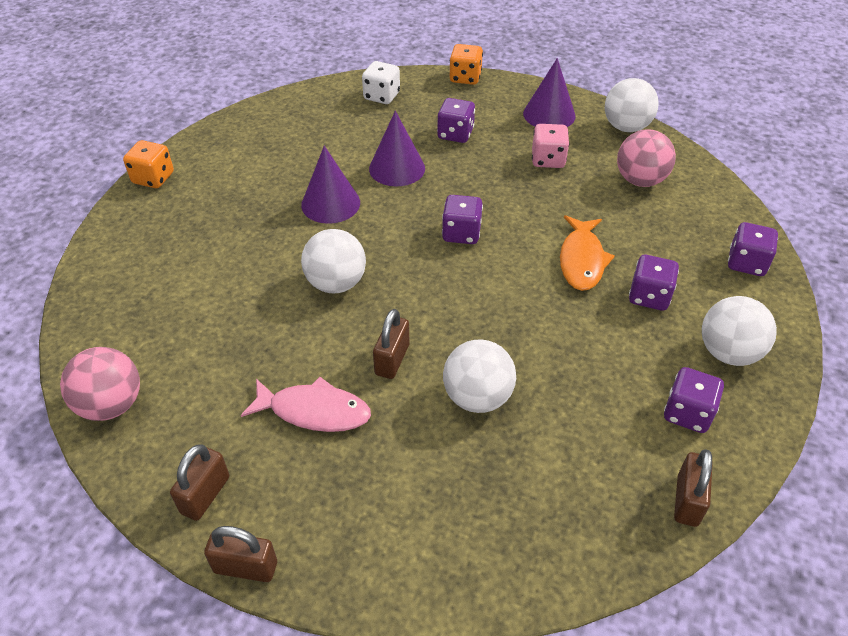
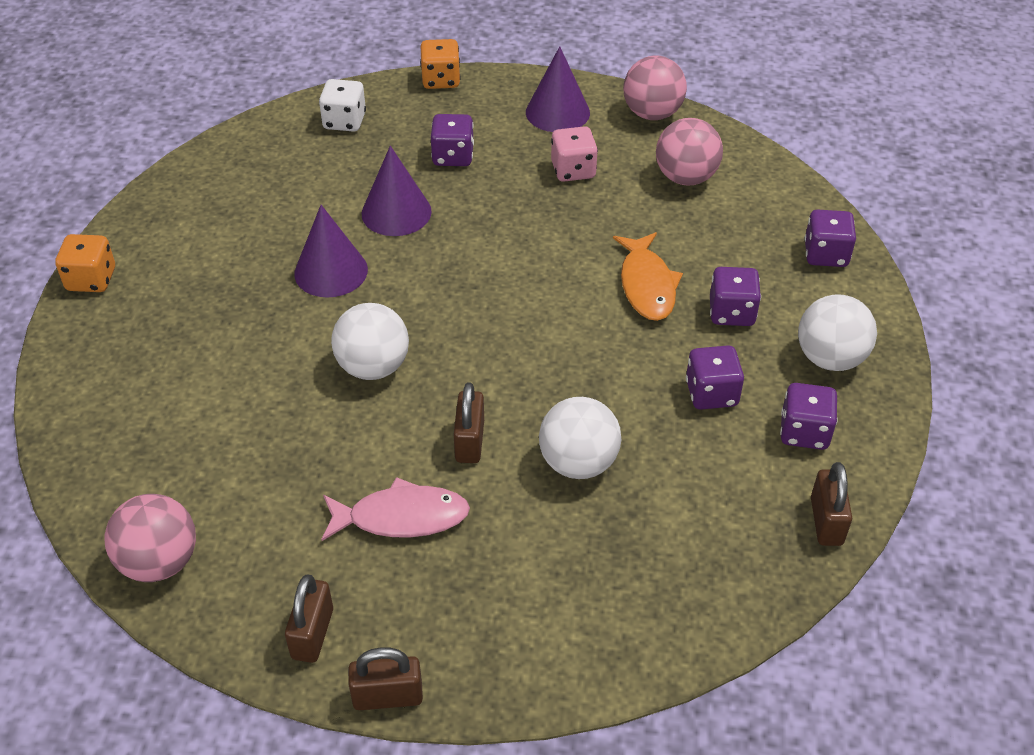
camera: 15 degrees left, 0 degrees up
purple dice [442,195,483,244] -> purple dice moved to [686,345,744,410]
white ball [605,78,659,132] -> pink ball [623,55,687,120]

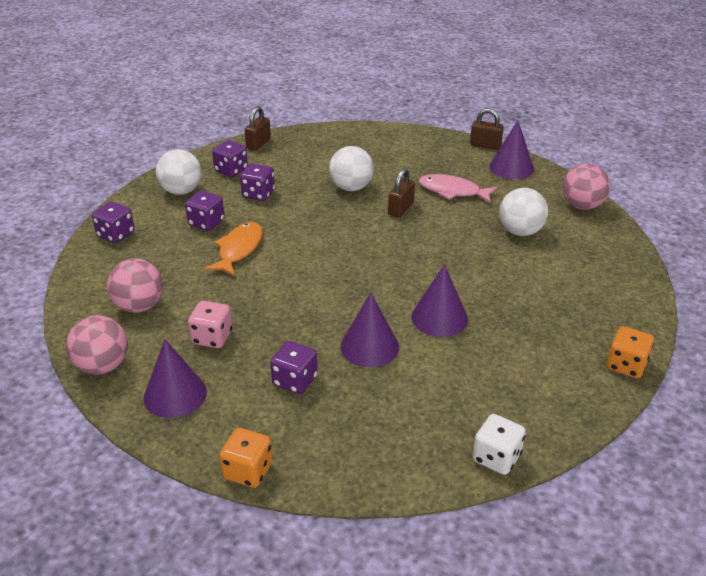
camera: 155 degrees left, 10 degrees down
brown padlock [285,575,333,663] -> purple cone [489,120,534,179]
white dice [319,79,366,132] -> white dice moved to [473,414,526,475]
white ball [331,303,409,380] -> white ball moved to [499,188,548,236]

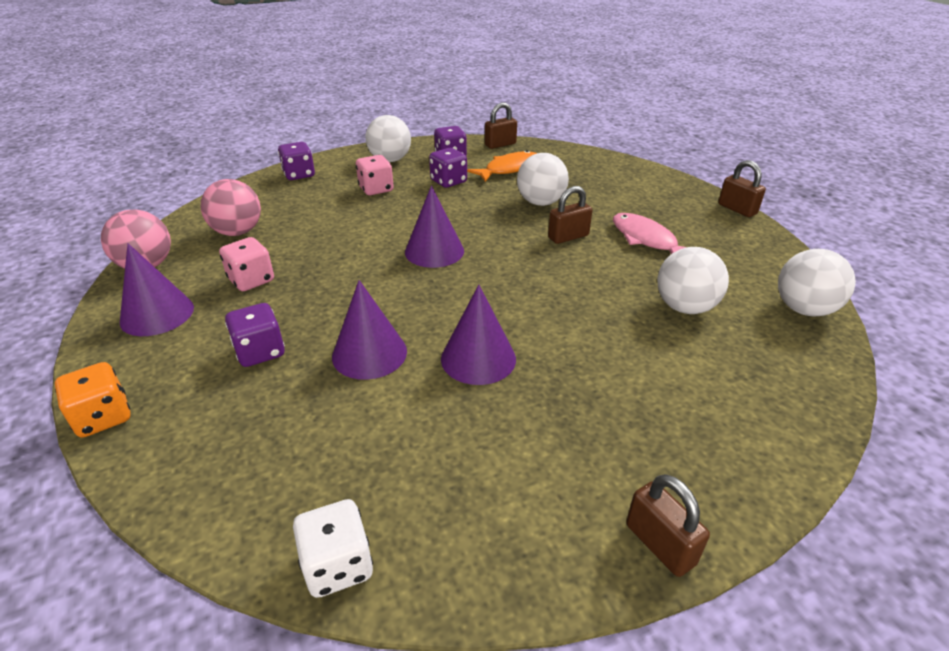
camera: 35 degrees right, 0 degrees up
purple dice [185,191,225,231] -> pink dice [356,155,394,195]
orange fish [205,222,263,276] -> orange fish moved to [467,150,537,182]
purple cone [489,120,534,179] -> purple cone moved to [405,186,464,268]
pink ball [562,163,610,210] -> white ball [778,249,856,316]
orange dice [607,326,654,379] -> brown padlock [626,474,710,577]

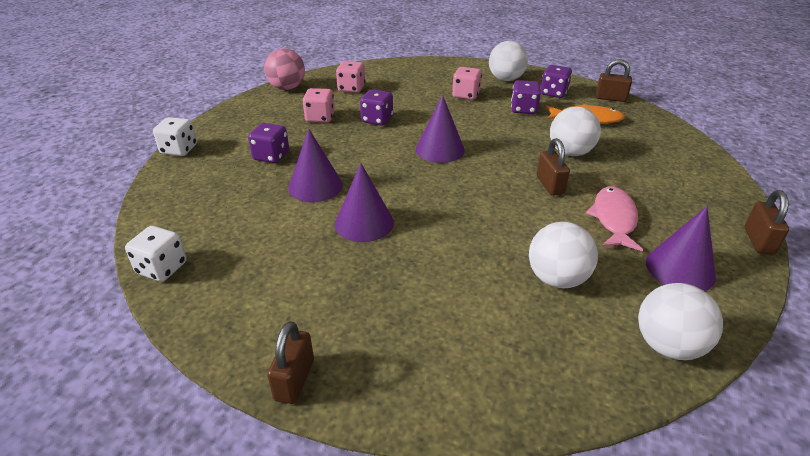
camera: 45 degrees right, 0 degrees up
orange dice [55,362,131,438] -> white dice [153,117,197,156]
purple cone [120,243,194,336] -> purple cone moved to [646,206,716,291]
pink ball [201,179,261,236] -> pink dice [336,61,366,93]
purple dice [278,142,315,180] -> purple dice moved to [360,89,393,126]
brown padlock [548,186,593,244] -> brown padlock turned 60 degrees clockwise [537,138,570,196]

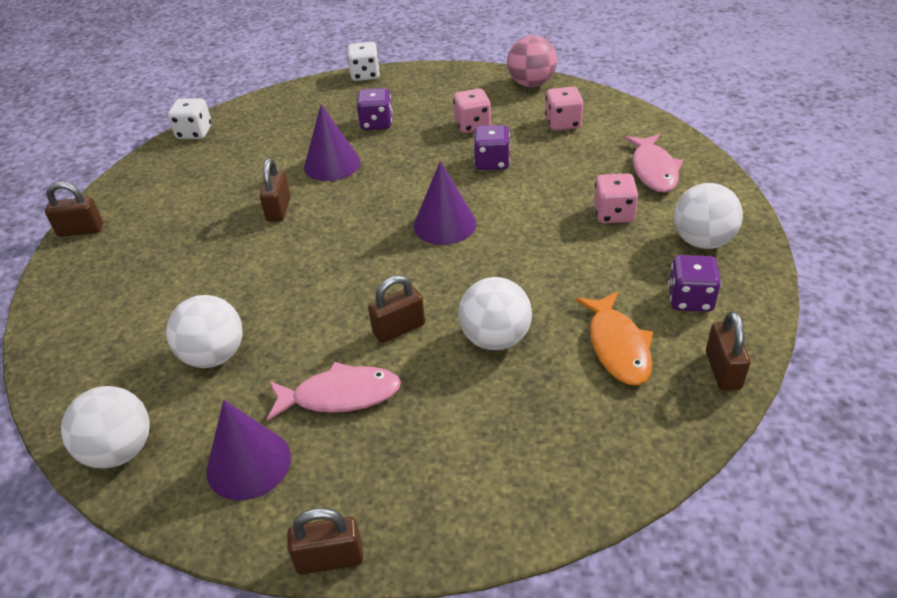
camera: 75 degrees right, 5 degrees up
purple cone [335,163,394,242] -> brown padlock [260,158,291,222]
purple dice [511,80,541,114] -> none
none -> pink fish [624,134,683,193]

